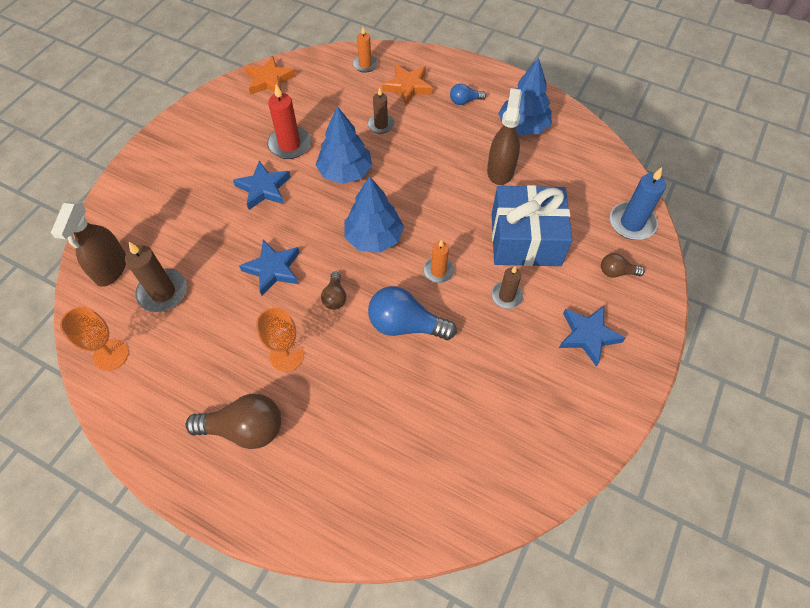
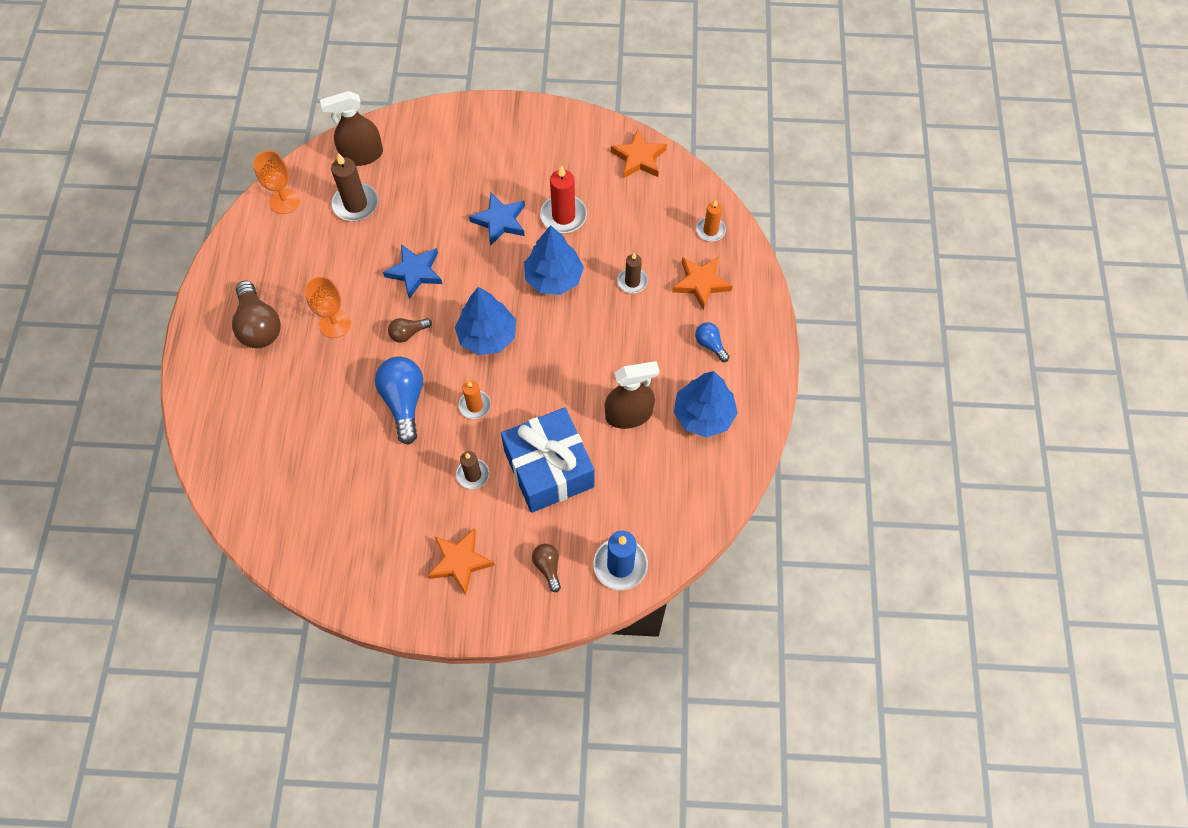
camera: 65 degrees right, 5 degrees up
blue star [559,306,625,367] -> orange star [428,528,495,595]

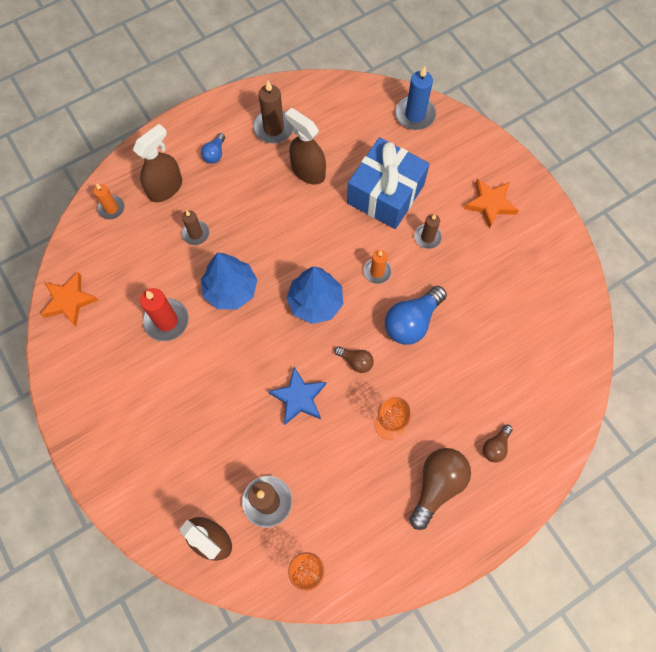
camera: 125 degrees left, 5 degrees up
blue star [469,193,525,246] -> none
brown light bulb [532,544,561,592] -> brown light bulb moved to [483,424,513,462]
orange star [672,256,733,310] -> brown spray bottle [133,124,182,202]
blue tree [674,371,738,437] -> brown candle [253,81,293,144]

